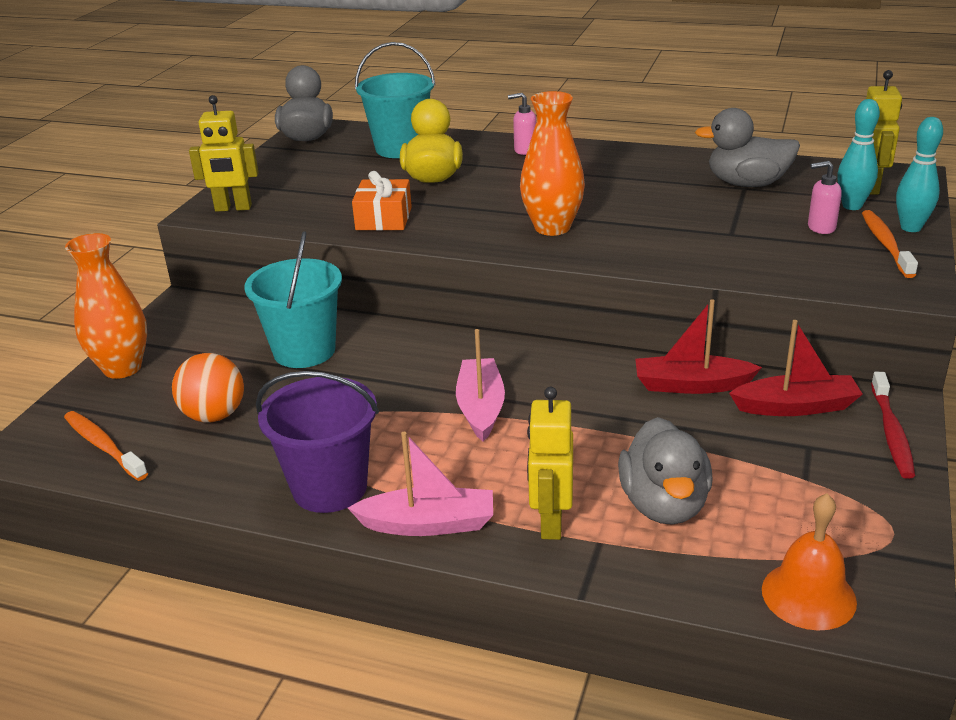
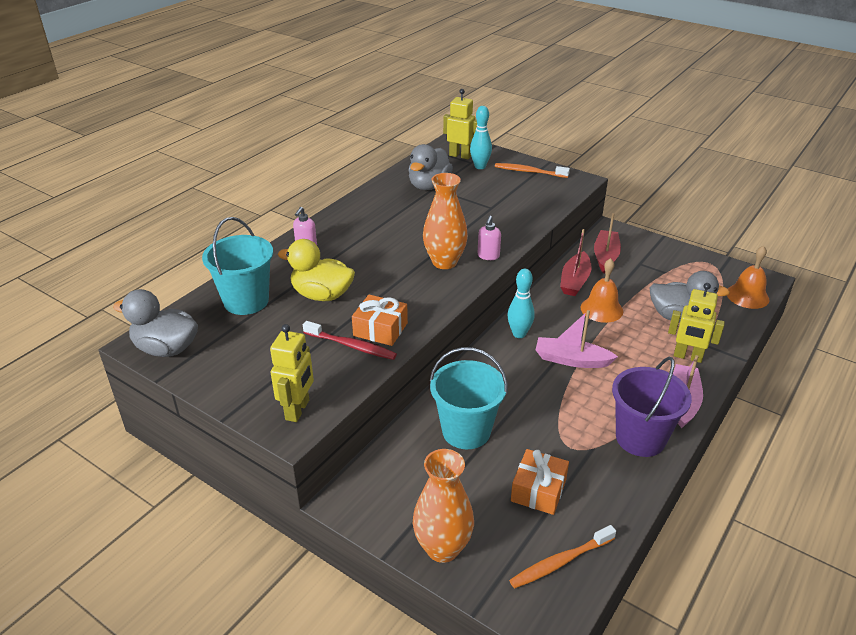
camera: 75 degrees left, 5 degrees up
orange ball [172,353,244,422] -> orange gift [511,449,569,515]
pink soap dispenser [808,161,842,234] -> pink soap dispenser moved to [478,215,501,260]
red toothbrush [871,372,915,479] -> red toothbrush moved to [303,321,397,360]
turquoise bowling pin [896,117,943,232] -> turquoise bowling pin moved to [508,269,535,338]
none -> orange bell [581,258,623,323]

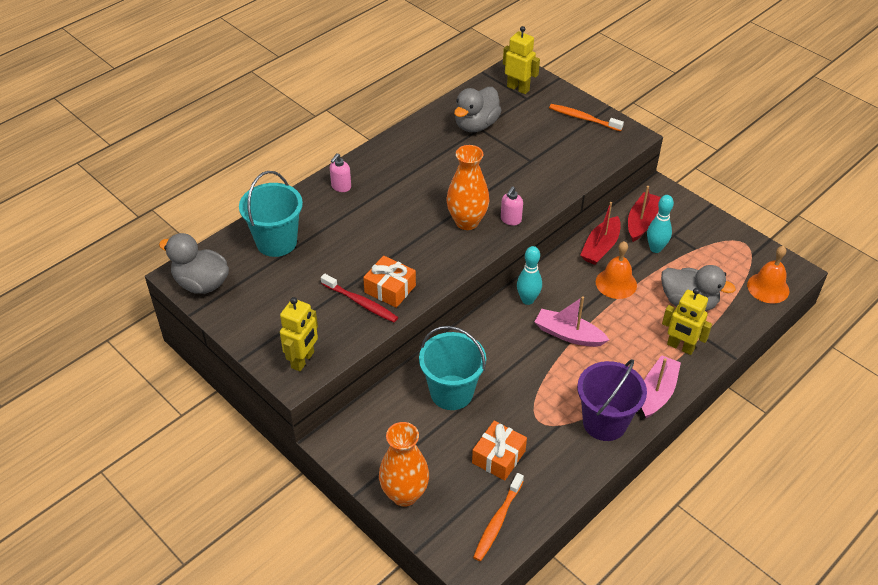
camera: 10 degrees right, 10 degrees up
yellow duck [278,239,355,301] -> none
turquoise bowling pin [470,106,492,169] -> turquoise bowling pin moved to [647,195,674,253]
orange toothbrush [509,525,616,589] -> orange toothbrush turned 45 degrees counterclockwise [473,473,524,561]

